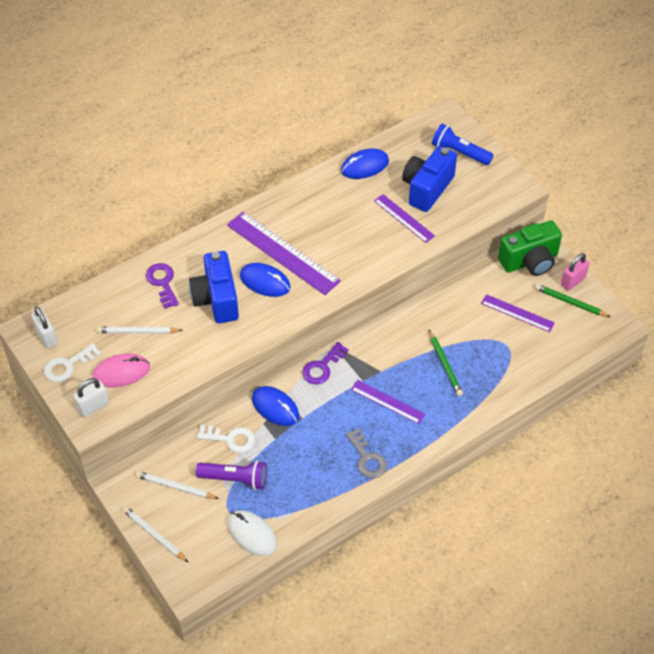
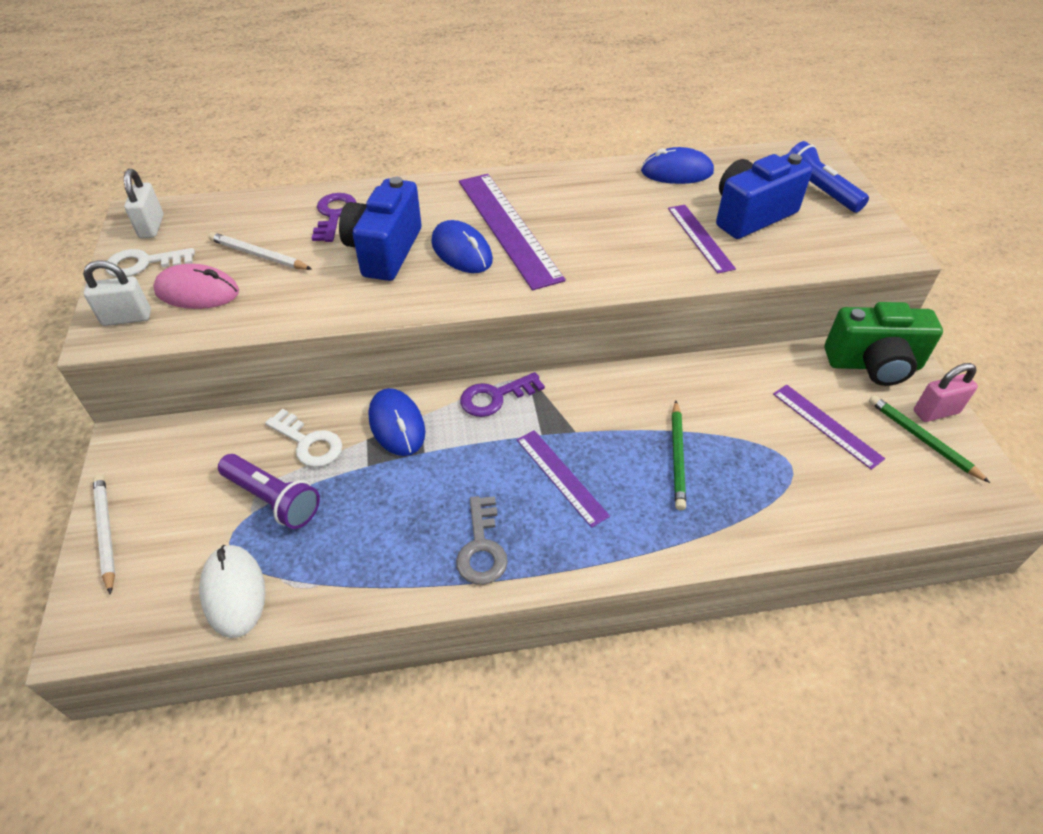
camera: 25 degrees right, 5 degrees down
white pencil [136,471,219,499] -> none

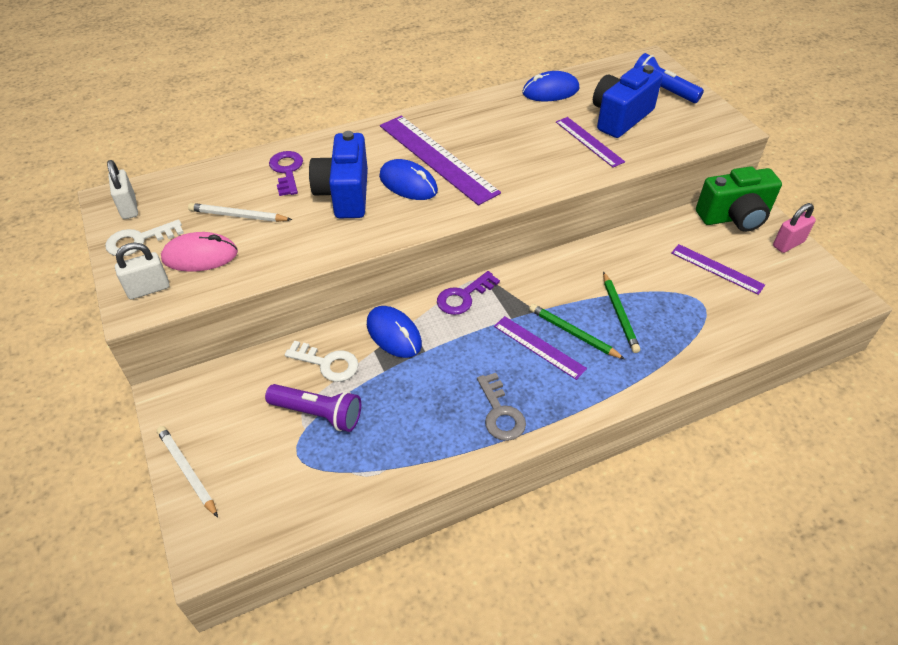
camera: 15 degrees left, 0 degrees up
white mouse [199,545,266,638] -> none
green pencil [869,395,990,483] -> green pencil moved to [529,304,625,359]

